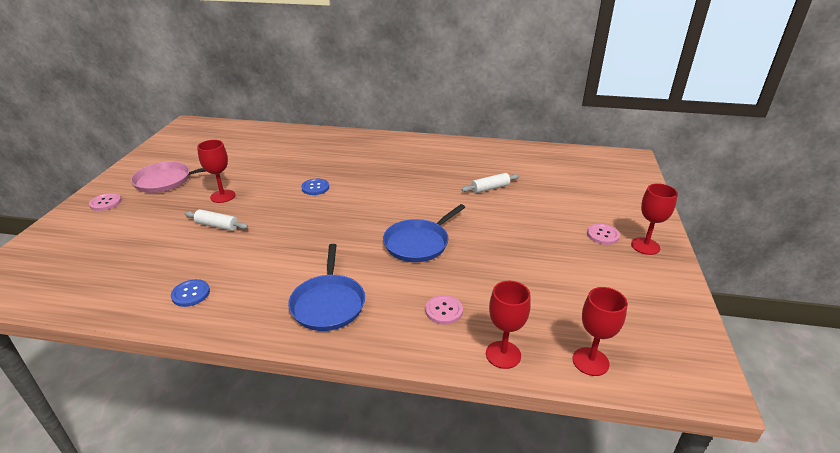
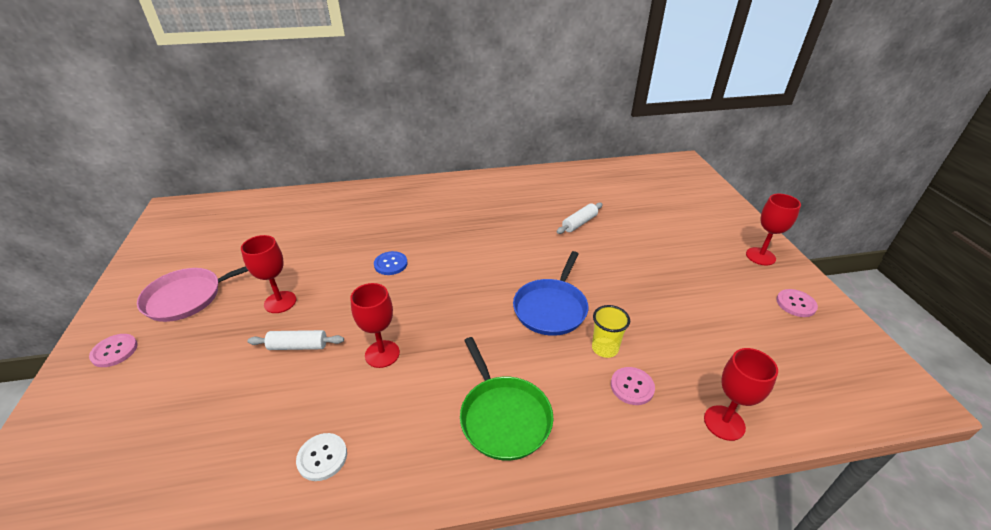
camera: 20 degrees left, 5 degrees up
blue button [171,279,210,307] -> white button [296,433,347,481]
blue pan [288,244,365,331] -> green pan [460,337,553,461]
red goblet [572,287,628,376] -> red goblet moved to [350,283,400,368]
pink button [587,224,620,245] -> pink button moved to [776,289,818,317]
none -> yellow cup [592,305,630,358]

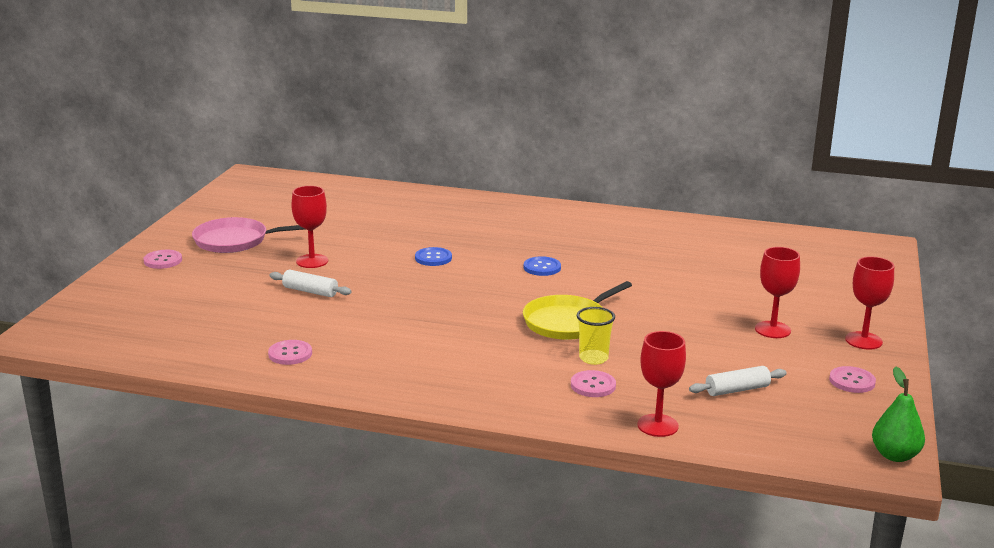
camera: 25 degrees right, 15 degrees down
white button [296,433,347,481] -> pink button [268,340,312,365]
red goblet [350,283,400,368] -> red goblet moved to [755,247,800,338]
green pan [460,337,553,461] -> none
blue pan [513,251,588,336] -> yellow pan [523,281,632,340]
white rolling pin [557,203,603,234] -> white rolling pin moved to [689,366,787,396]
none -> blue button [524,256,561,276]
none -> green pear [872,366,925,462]

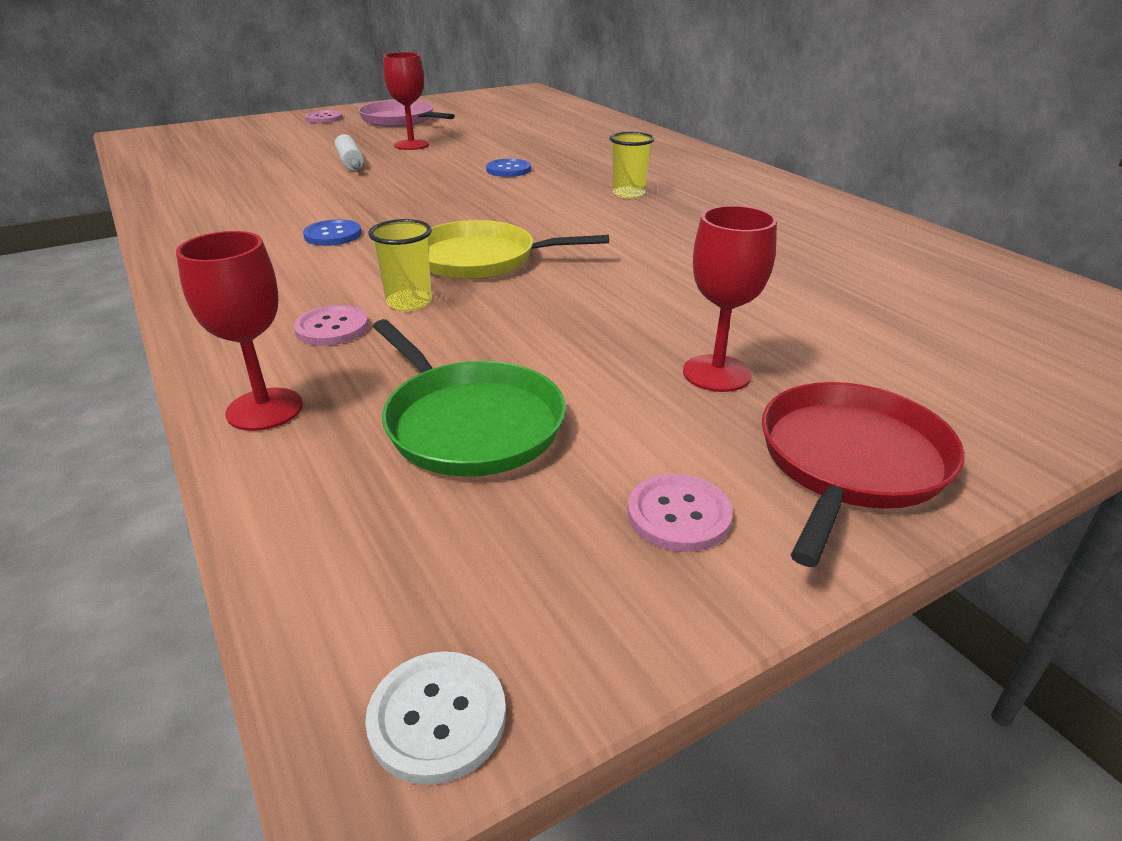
camera: 45 degrees right, 10 degrees up
pink button [268,340,312,365] -> none
blue button [524,256,561,276] -> blue button moved to [303,219,362,246]
white rolling pin [689,366,787,396] -> green pan [373,319,566,477]
red goblet [845,257,894,350] -> red pan [762,382,965,567]
green pear [872,366,925,462] -> white button [365,651,506,785]
none -> yellow cup [610,132,654,199]

